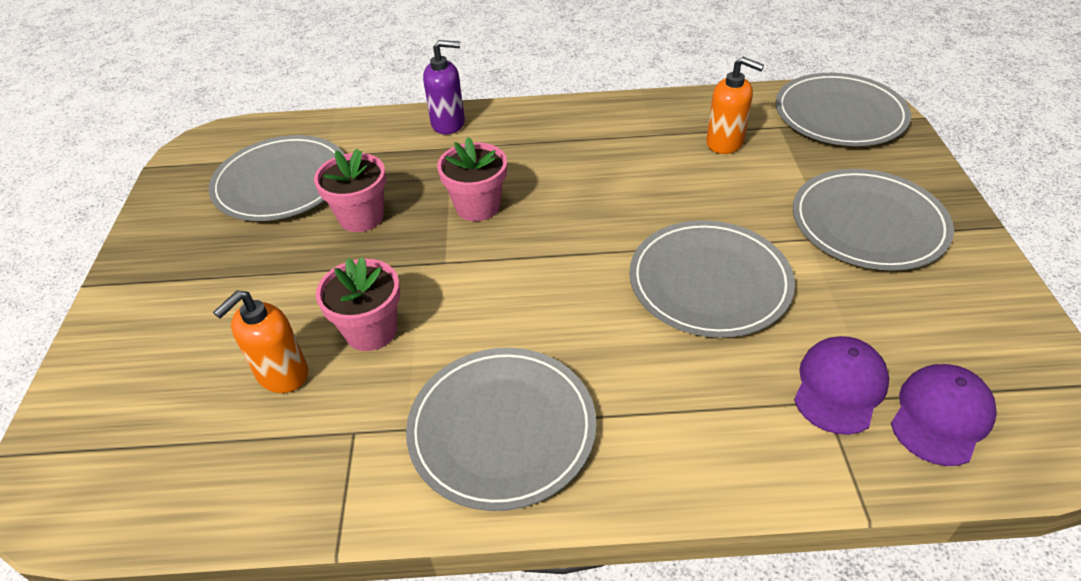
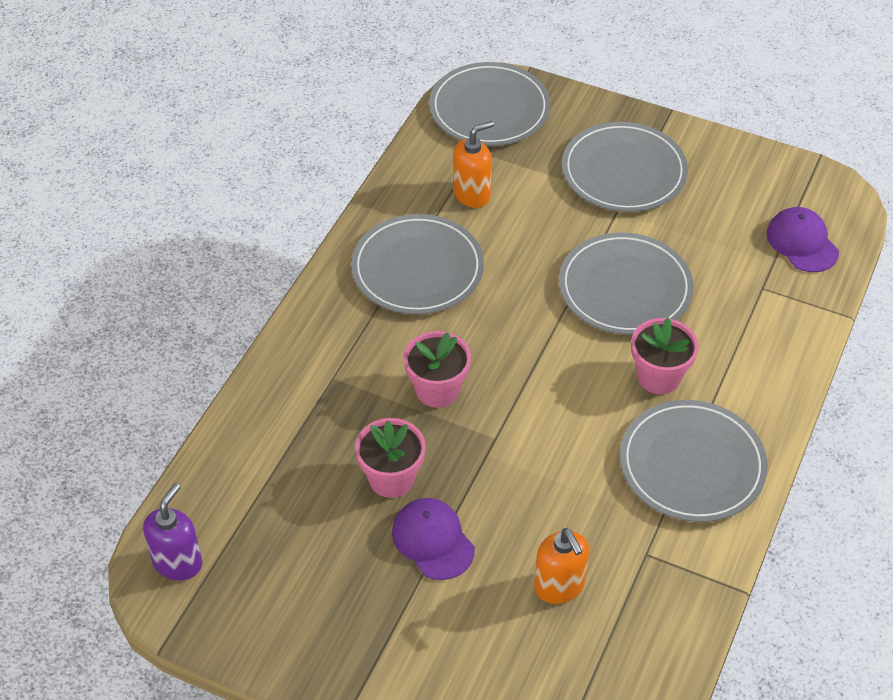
camera: 65 degrees left, 5 degrees up
grey plate [209,135,344,221] -> grey plate moved to [351,214,484,314]
pink flower pot [316,257,400,351] -> pink flower pot moved to [631,318,699,394]
purple soap dispenser [423,40,465,134] -> purple soap dispenser moved to [143,483,202,581]
purple cap [794,336,889,435] -> purple cap moved to [392,498,475,580]

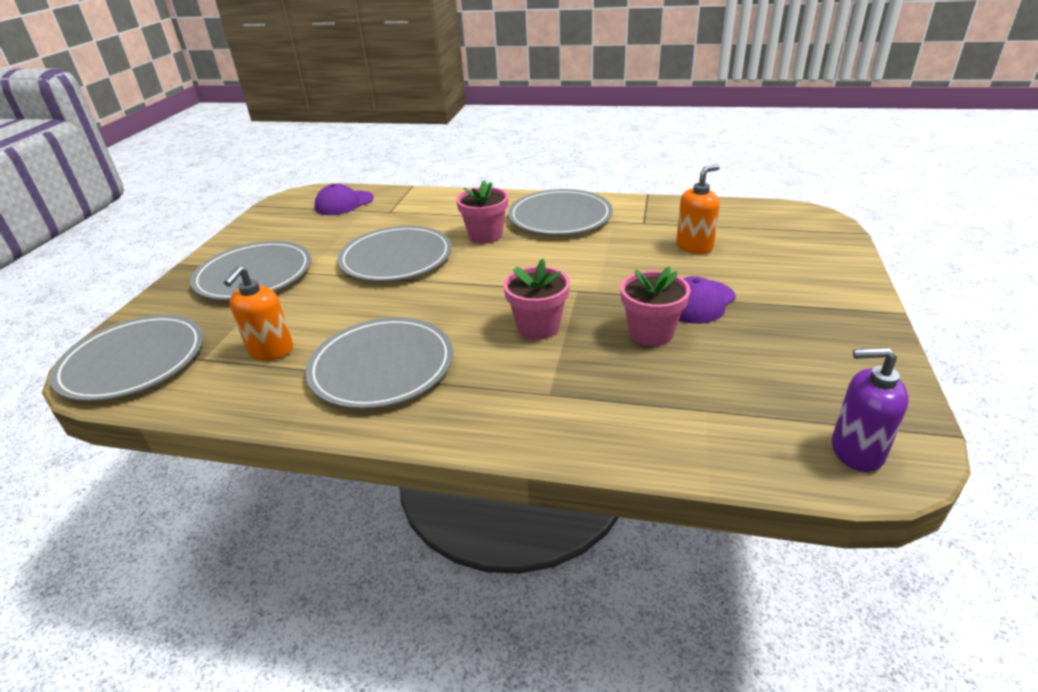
camera: 100 degrees left, 15 degrees down
orange soap dispenser [453,121,494,208] -> orange soap dispenser turned 120 degrees counterclockwise [224,266,293,361]

